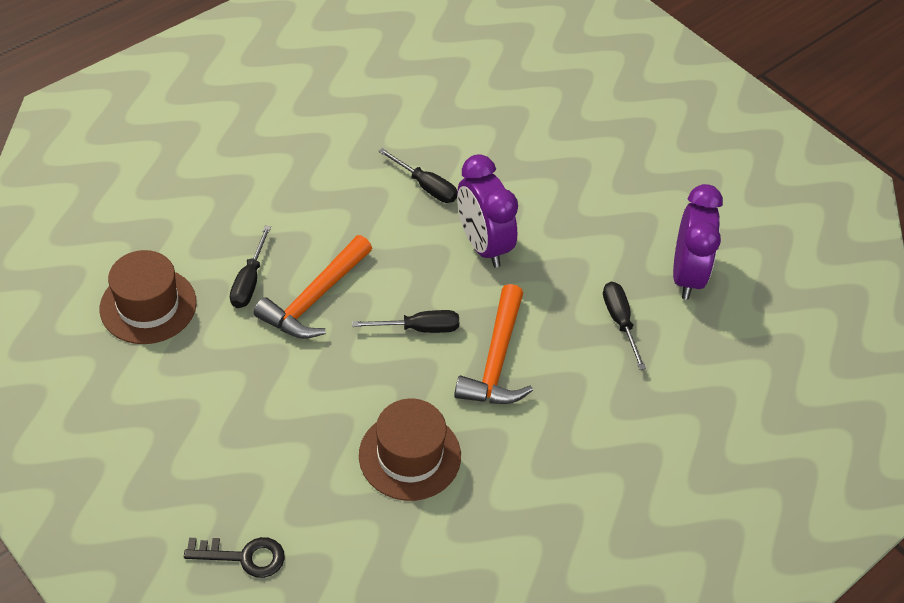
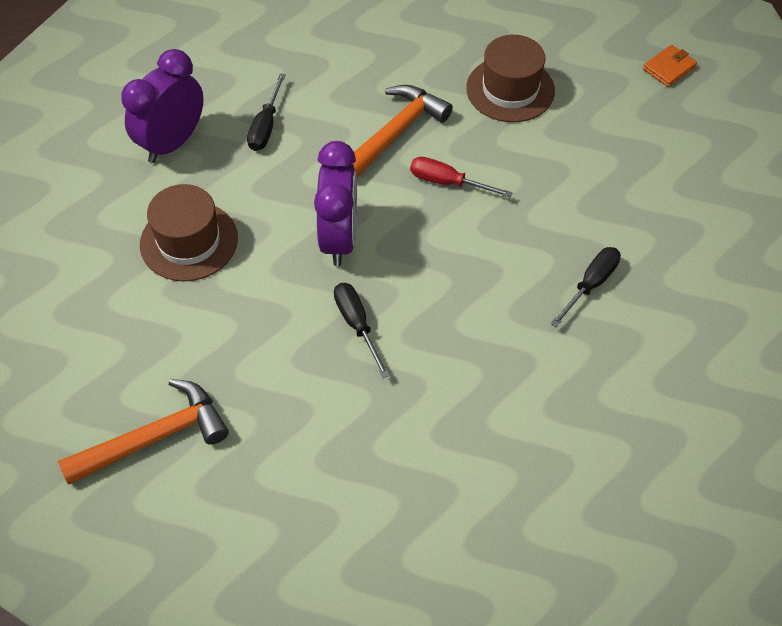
camera: 150 degrees left, 5 degrees up
brown hat [100,250,197,344] -> brown hat moved to [140,184,238,281]
black key [184,537,285,578] -> orange wallet [643,45,697,87]
orange hammer [254,235,372,339] -> orange hammer moved to [58,379,229,485]
black screwdriver [352,310,459,333] -> red screwdriver [410,157,513,197]

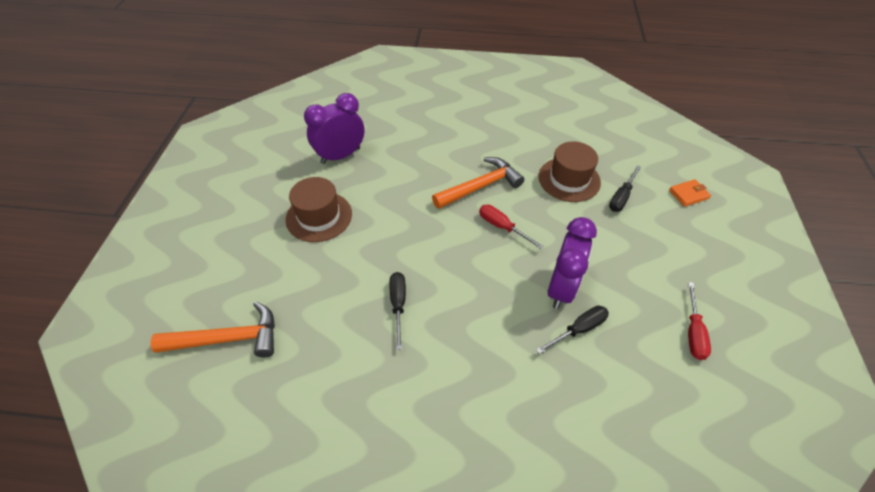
camera: 20 degrees right, 5 degrees down
black screwdriver [247,73,286,151] -> black screwdriver moved to [609,165,641,212]
purple clock [314,141,357,266] -> purple clock moved to [547,217,597,309]
none -> red screwdriver [688,282,711,360]

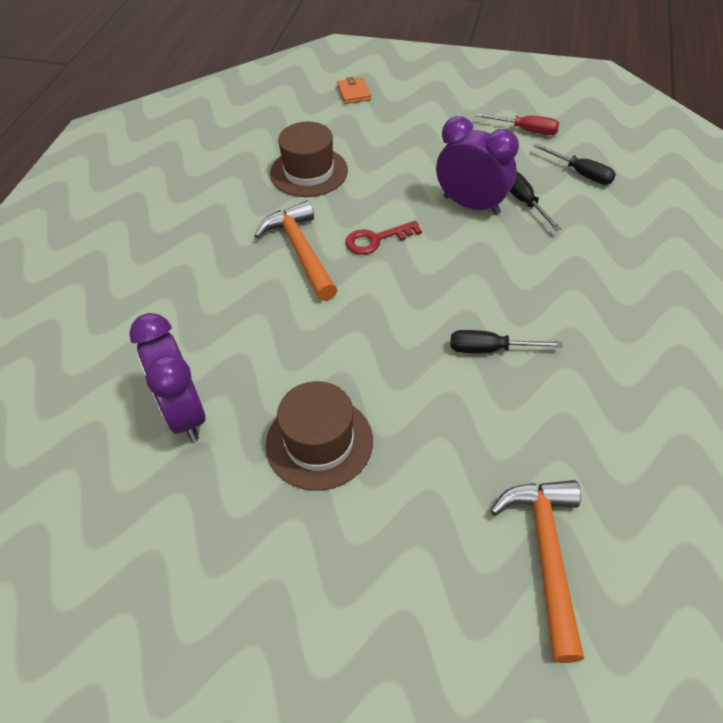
camera: 80 degrees left, 0 degrees up
red screwdriver [479,205,544,249] -> red key [345,221,422,255]
black screwdriver [609,165,641,212] -> black screwdriver moved to [533,143,616,185]

